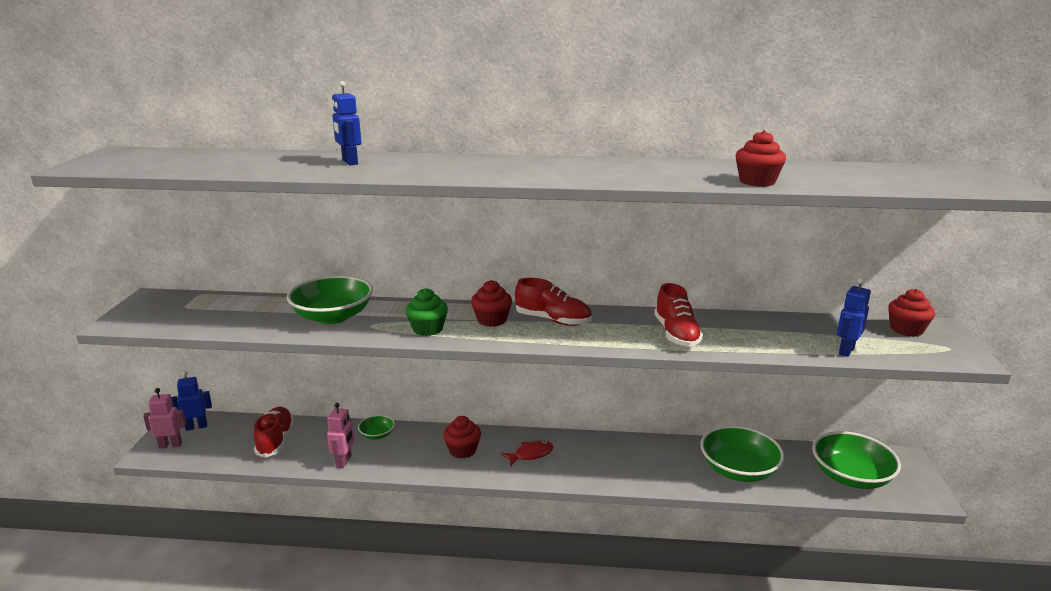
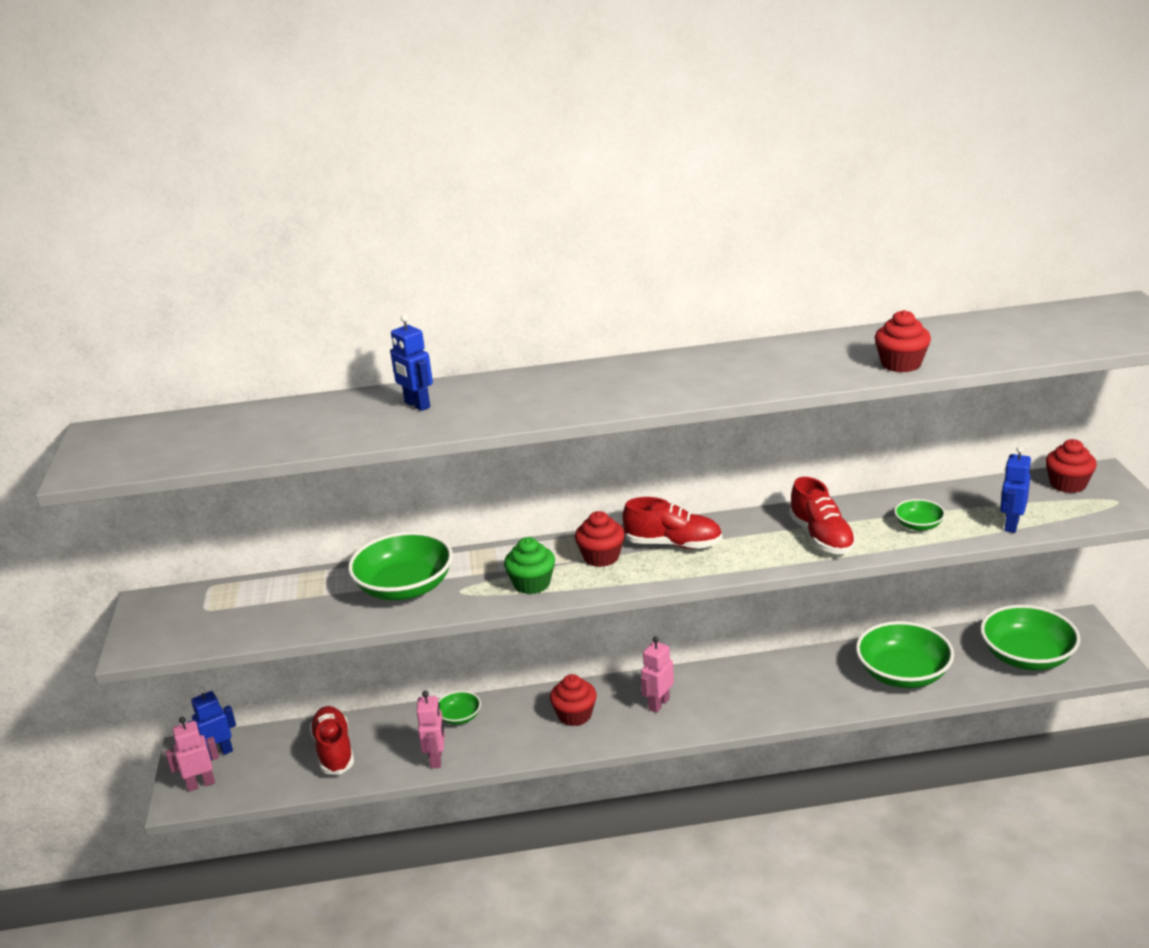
camera: 10 degrees left, 5 degrees up
red fish [501,441,553,467] -> pink robot [641,637,674,713]
none -> green bowl [894,499,945,531]

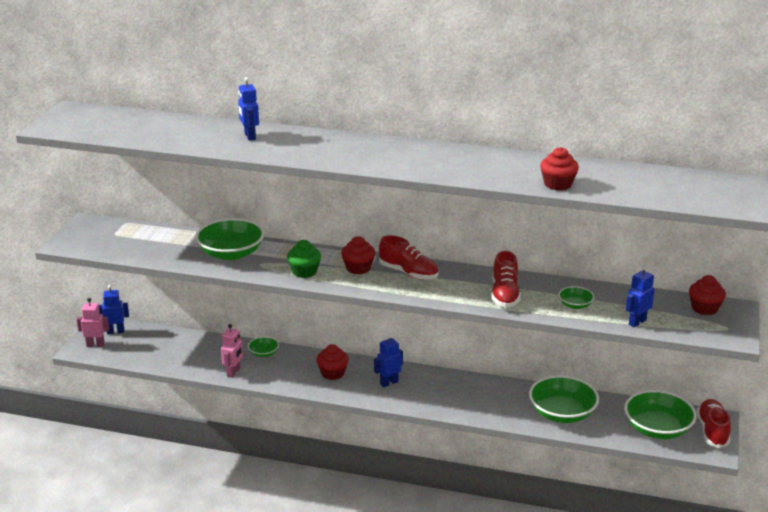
camera: 20 degrees right, 0 degrees up
red shoe [309,706,354,775] -> red shoe moved to [697,399,731,448]
pink robot [641,637,674,713] -> blue robot [374,334,403,387]

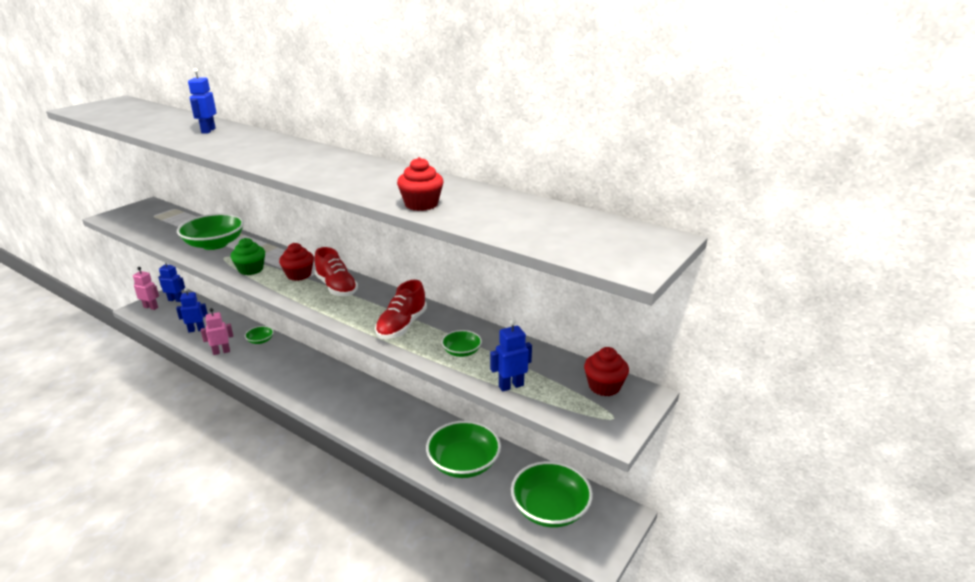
camera: 20 degrees right, 0 degrees up
pink robot [221,324,243,378] -> pink robot turned 150 degrees counterclockwise [201,308,233,355]
red cupcake [317,344,349,380] -> none
blue robot [374,334,403,387] -> blue robot moved to [176,288,208,332]
red shoe [697,399,731,448] -> none

